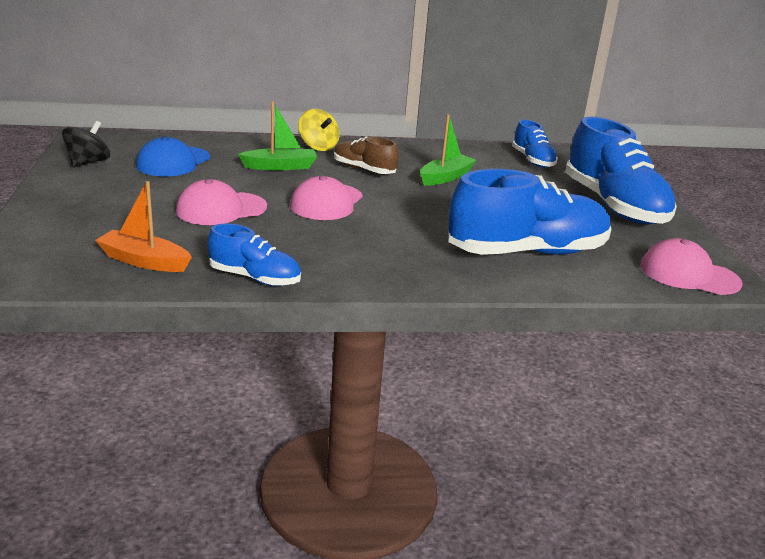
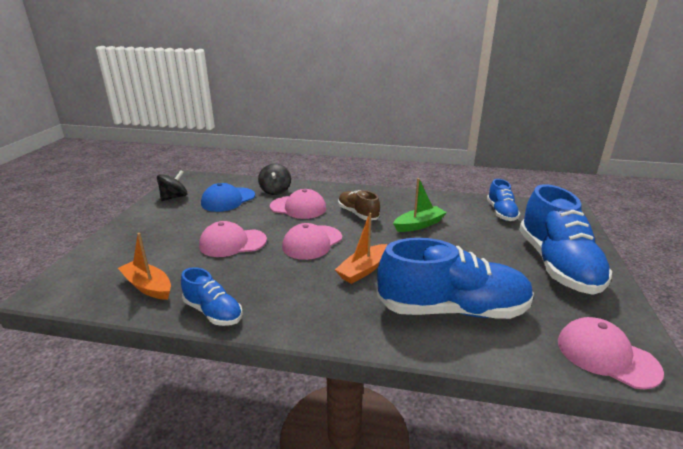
camera: 20 degrees right, 0 degrees up
green boat [238,101,317,170] -> pink cap [270,189,326,219]
yellow spinning top [298,109,340,151] -> none
none -> black spinning top [258,164,291,195]
none -> orange boat [335,213,387,284]

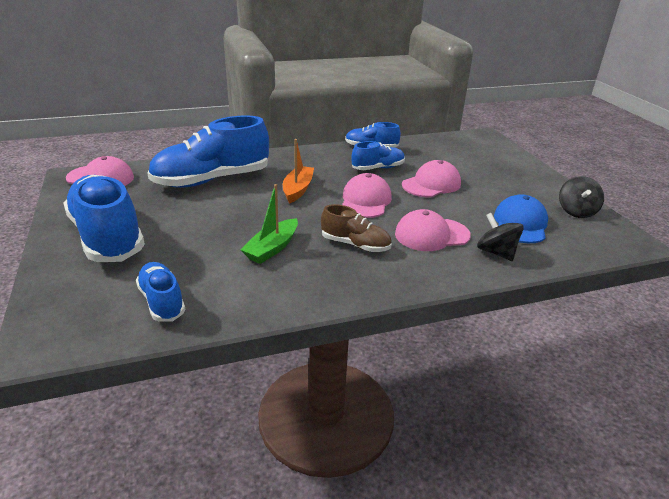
camera: 150 degrees right, 5 degrees up
orange boat [118,233,171,300] -> none
none -> blue shoe [352,141,405,170]

